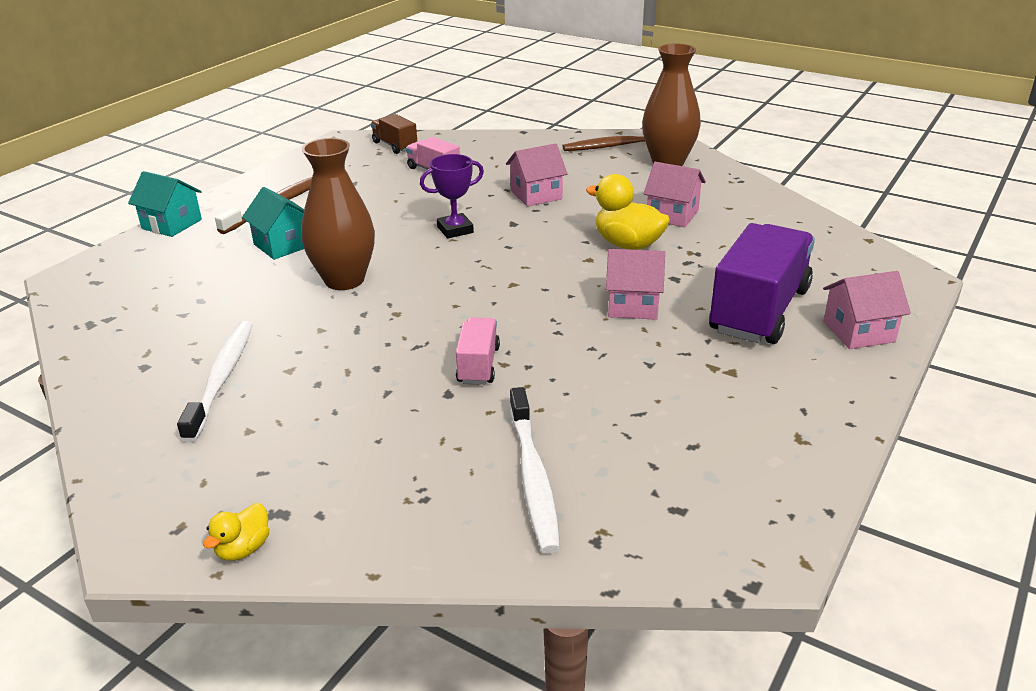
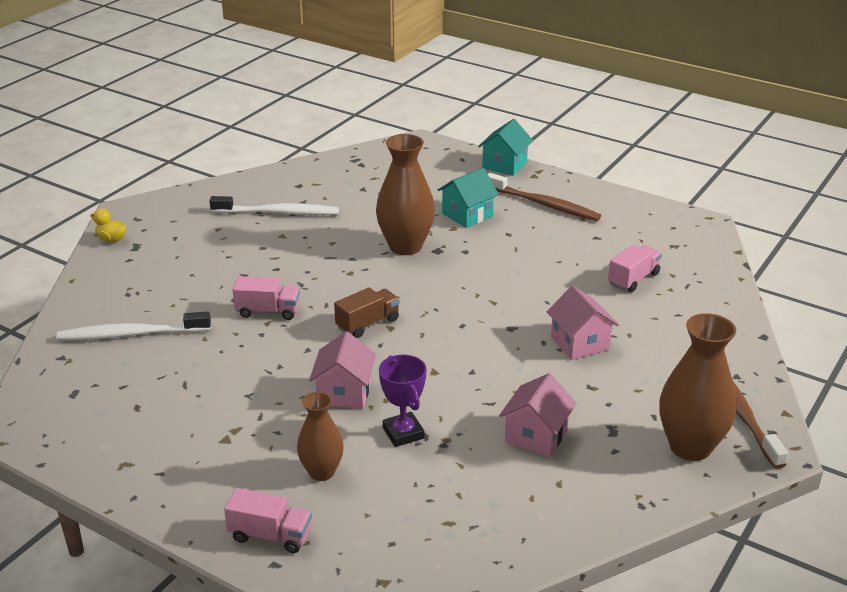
camera: 90 degrees right, 0 degrees up
brown truck [371,114,417,154] -> brown truck moved to [334,287,400,338]
purple trophy [420,154,484,239] -> purple trophy moved to [379,354,427,447]
yellow duck [586,174,670,250] -> none
purple truck [709,223,815,344] -> brown vase [297,392,344,481]
pink house [823,271,911,349] -> pink truck [224,488,312,553]

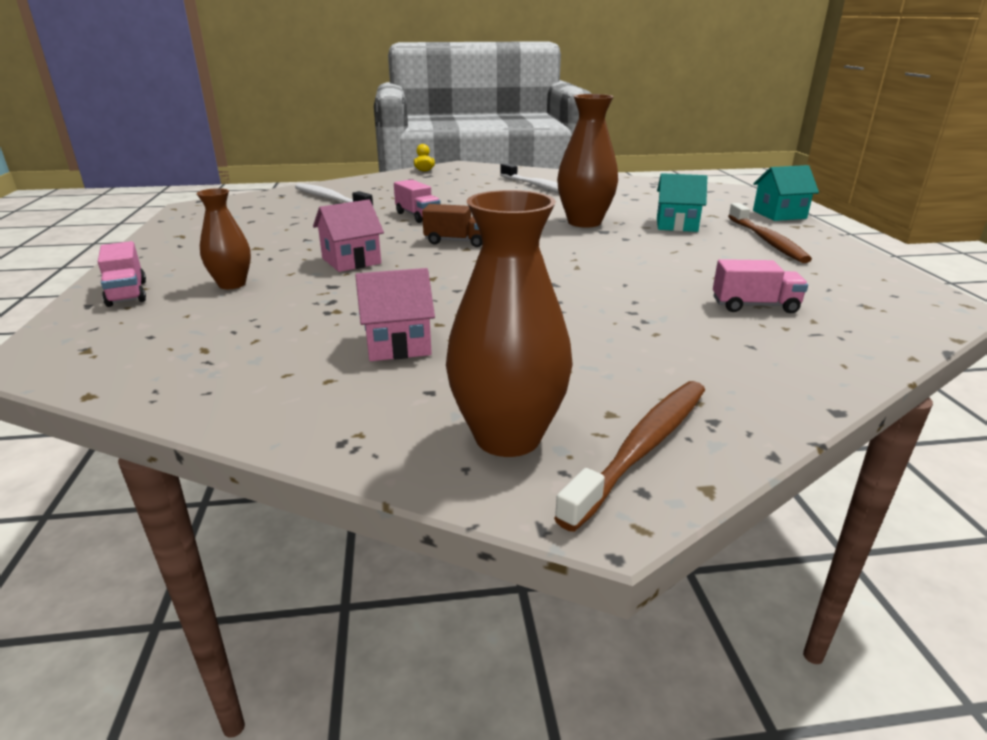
camera: 50 degrees right, 5 degrees down
purple trophy [379,354,427,447] -> none
pink house [547,286,619,360] -> none

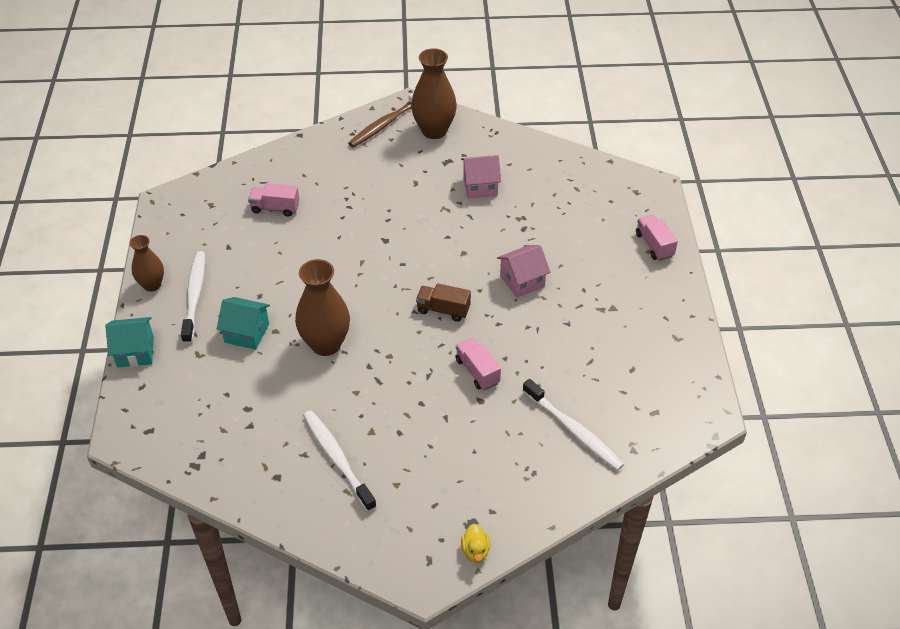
camera: 175 degrees left, 20 degrees up
brown vase [196,188,251,289] -> brown vase moved to [129,235,164,292]
brown toothbrush [728,203,812,263] -> white toothbrush [181,251,205,344]

